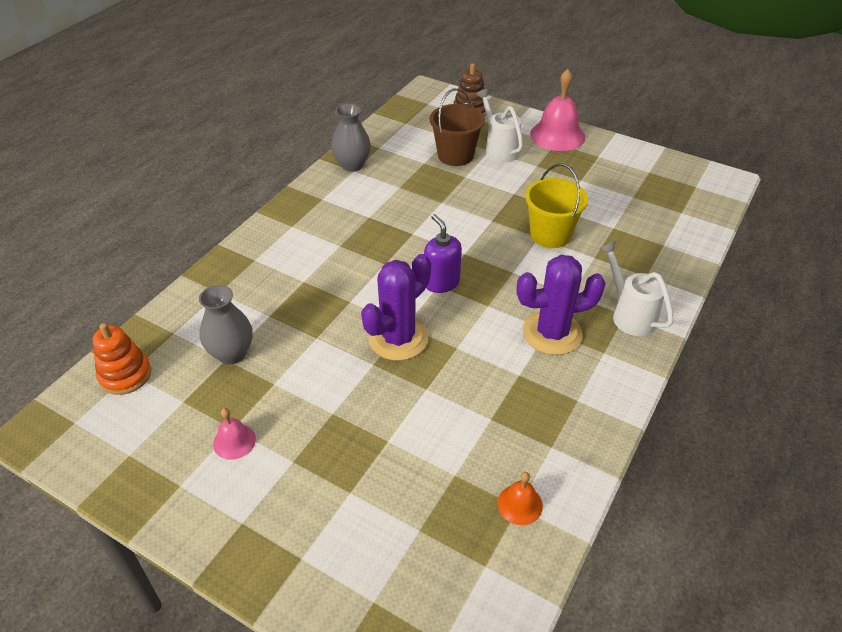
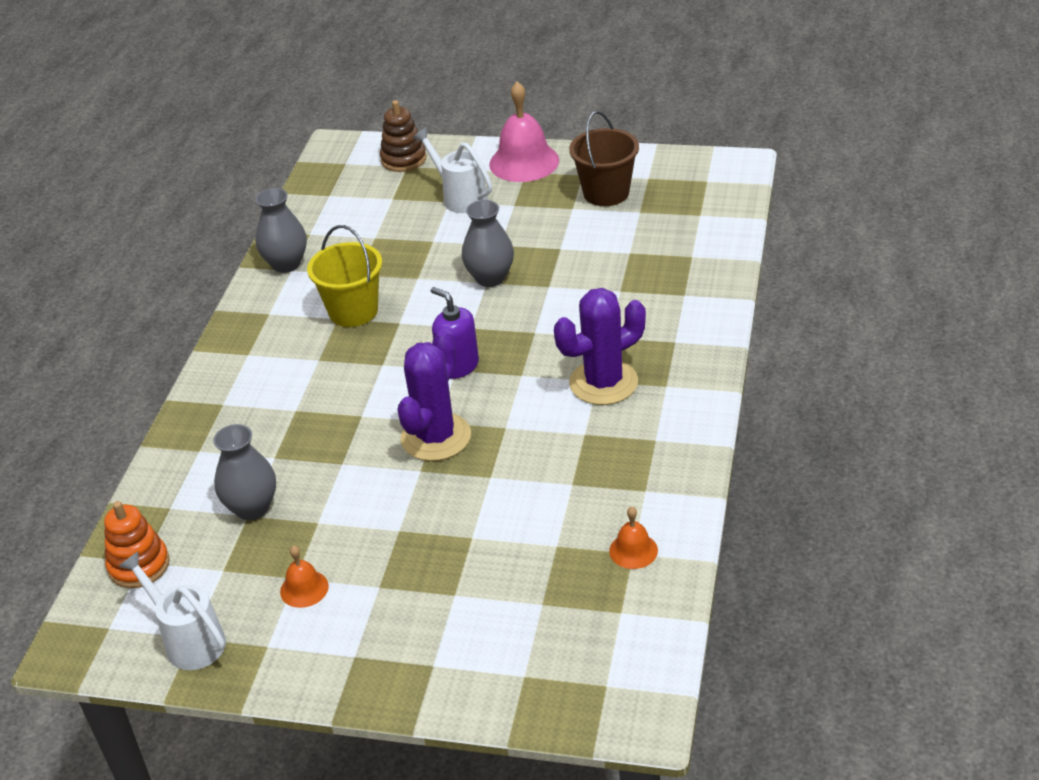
camera: 15 degrees left, 5 degrees down
pink bell [213,408,256,460] -> orange bell [280,546,329,608]
brown bucket [430,88,485,166] -> brown bucket moved to [569,111,639,206]
yellow bucket [525,163,588,248] -> yellow bucket moved to [307,225,382,327]
white watering can [600,241,674,336] -> white watering can moved to [118,552,226,670]
none -> grey vase [462,200,514,287]

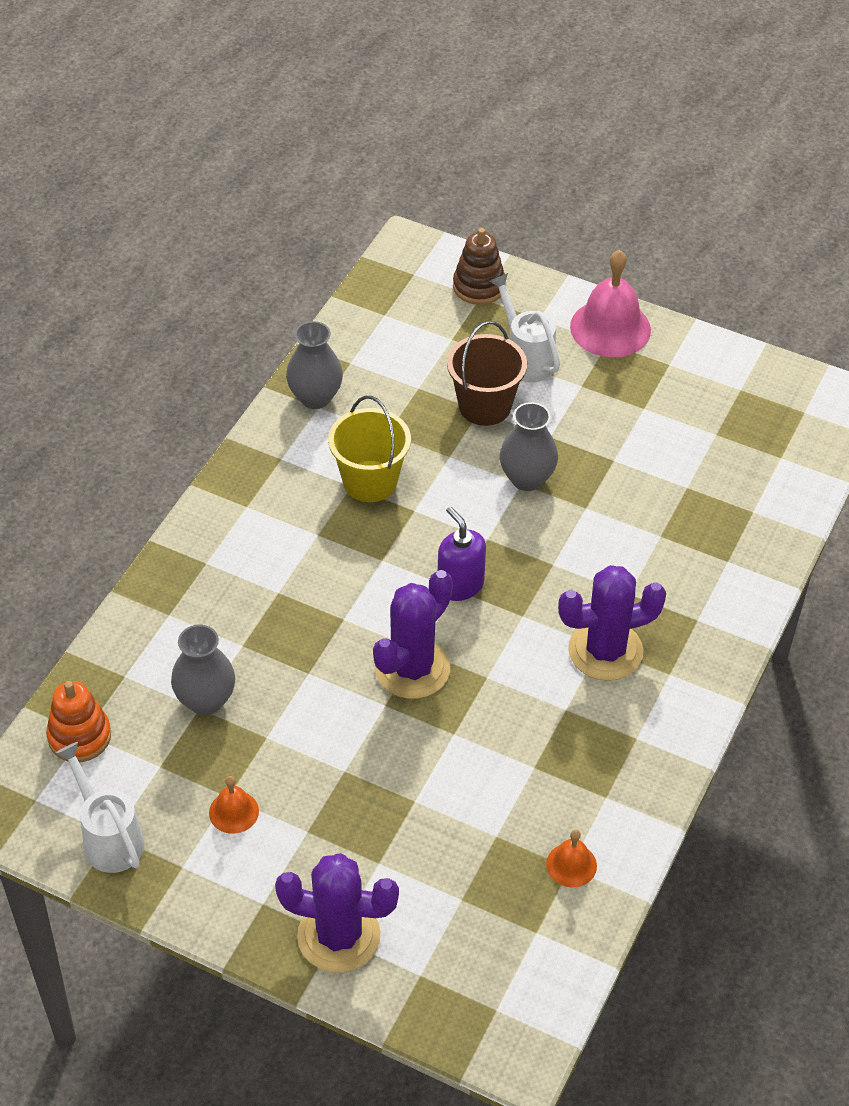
camera: 10 degrees right, 10 degrees up
brown bucket [569,111,639,206] -> brown bucket moved to [447,321,527,426]
none -> purple cactus [275,853,399,973]

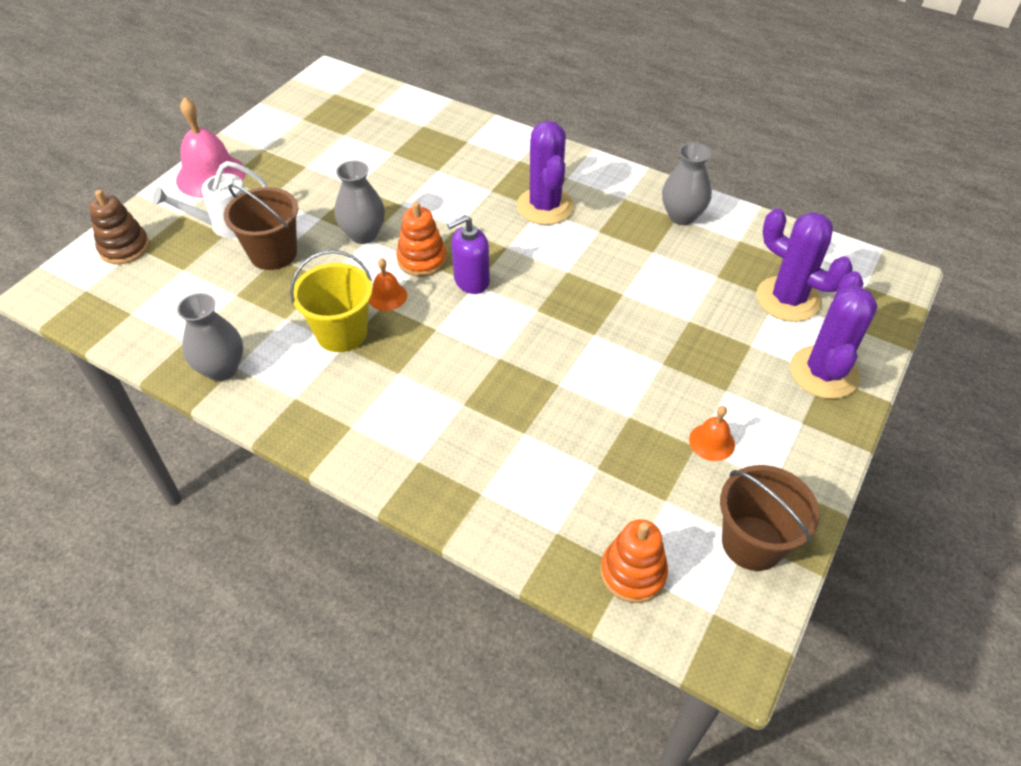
camera: 85 degrees left, 0 degrees up
white watering can [56,742,145,873] -> brown bucket [720,465,820,571]
grey vase [171,625,235,715] -> grey vase moved to [662,142,712,225]
purple cactus [373,570,453,699] -> purple cactus moved to [756,208,853,322]
orange bell [546,830,597,888] -> orange bell moved to [369,258,407,311]
none -> orange stacking toy [396,202,447,277]

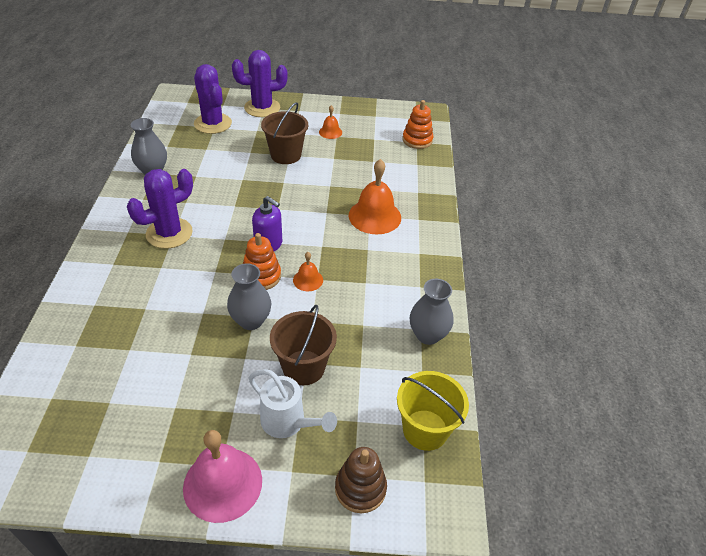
camera: 120 degrees left, 5 degrees down
yellow bucket [290,250,372,352] -> yellow bucket moved to [397,371,469,451]
brown bucket [720,465,820,571] -> brown bucket moved to [261,102,308,164]
purple cactus [756,208,853,322] -> purple cactus turned 45 degrees counterclockwise [194,64,232,134]
none -> orange bell [349,159,401,234]

